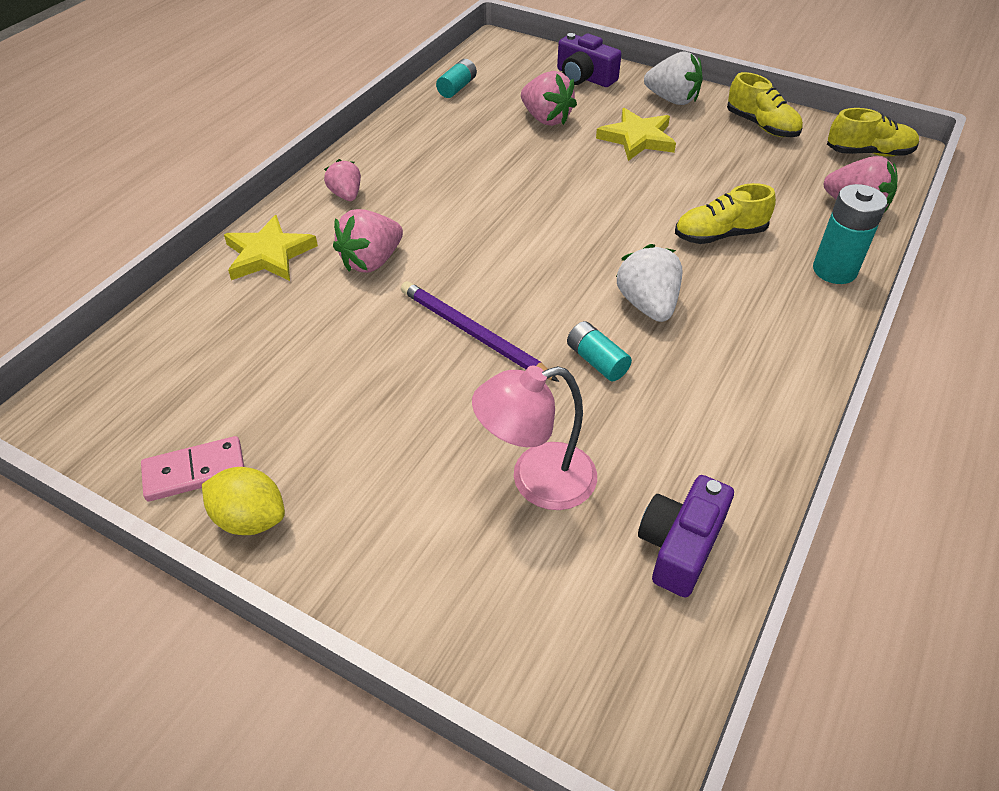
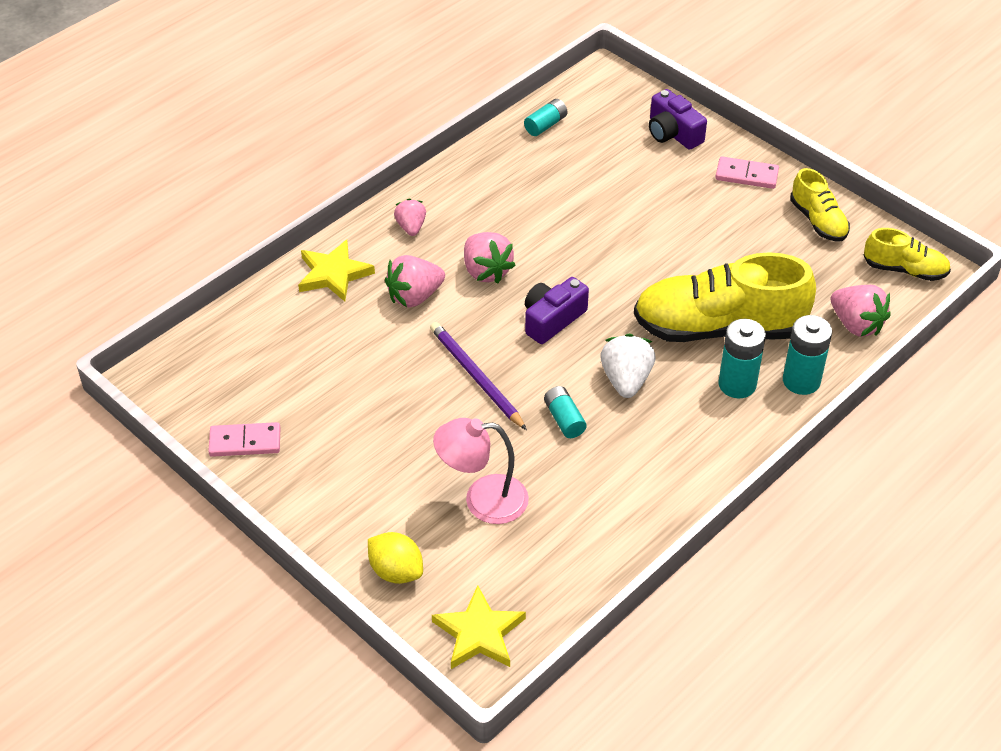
camera: 15 degrees right, 0 degrees up
yellow lemon [202,467,285,535] -> yellow lemon moved to [368,532,423,584]
pink strawberry [521,71,577,126] -> pink strawberry moved to [464,232,515,284]
yellow star [596,108,676,161] -> yellow star moved to [432,585,526,669]
purple camera [638,475,734,598] -> purple camera moved to [525,277,589,344]
white strawberry [644,51,703,105] -> pink domino [715,156,779,189]
yellow shoe [675,183,776,244] -> yellow shoe [634,252,816,342], size x1.96
none -> turquoise battery [718,319,766,398]

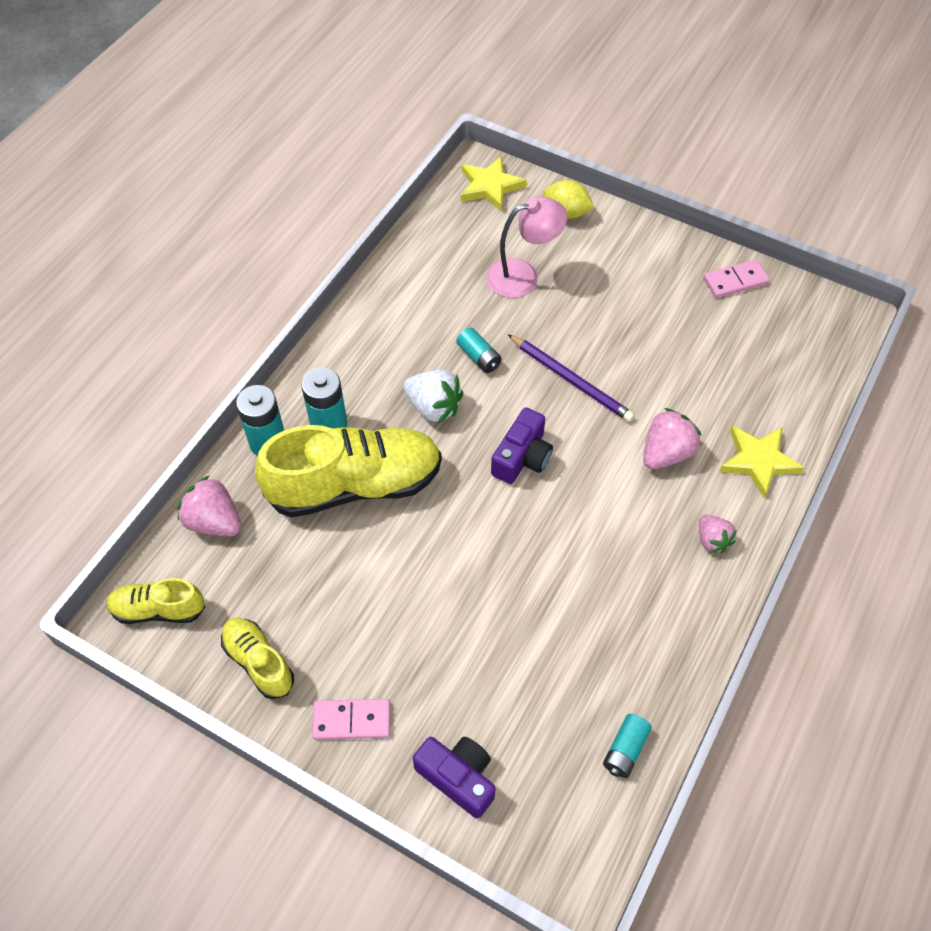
camera: 165 degrees right, 10 degrees up
pink strawberry [464,232,515,284] -> none
white strawberry [600,334,655,398] -> white strawberry turned 45 degrees counterclockwise [403,370,463,424]

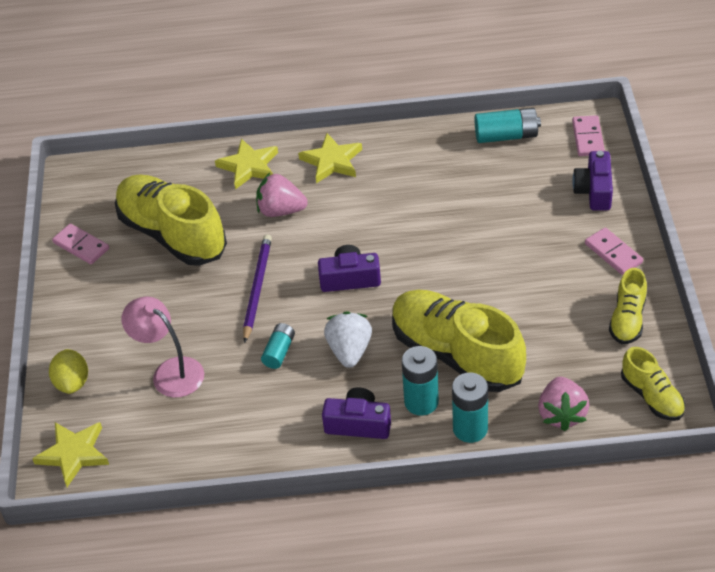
camera: 120 degrees left, 10 degrees down
turquoise battery [603,714,652,778] -> turquoise battery [475,108,541,143], size x1.57
pink strawberry [699,515,737,553] -> yellow star [298,133,362,183]
none -> yellow shoe [115,174,227,266]
none -> purple camera [322,388,391,439]
none -> pink domino [572,115,605,156]

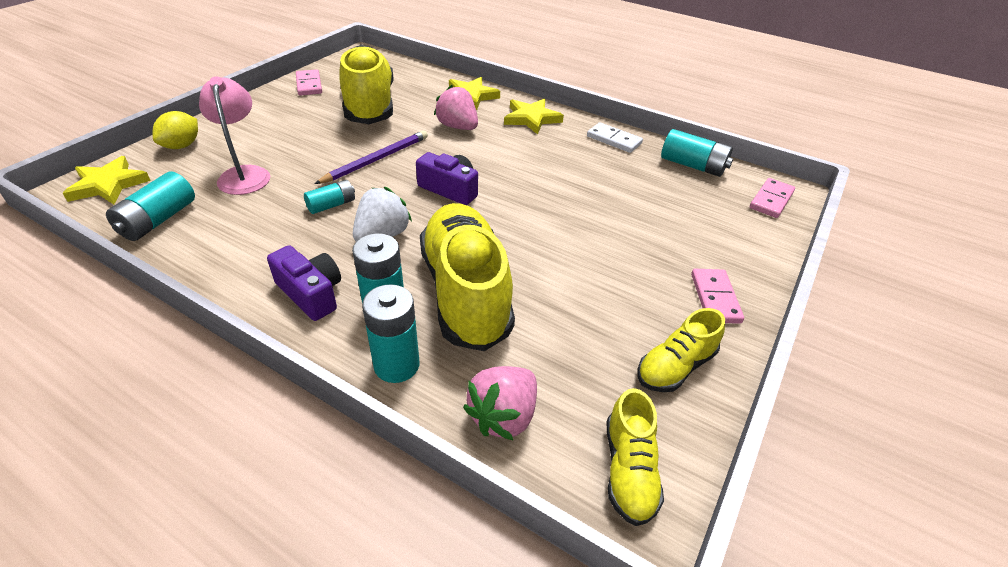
camera: 30 degrees right, 5 degrees down
purple camera [572,151,613,210] -> none
none -> turquoise battery [106,172,195,241]
none -> white domino [587,122,643,153]

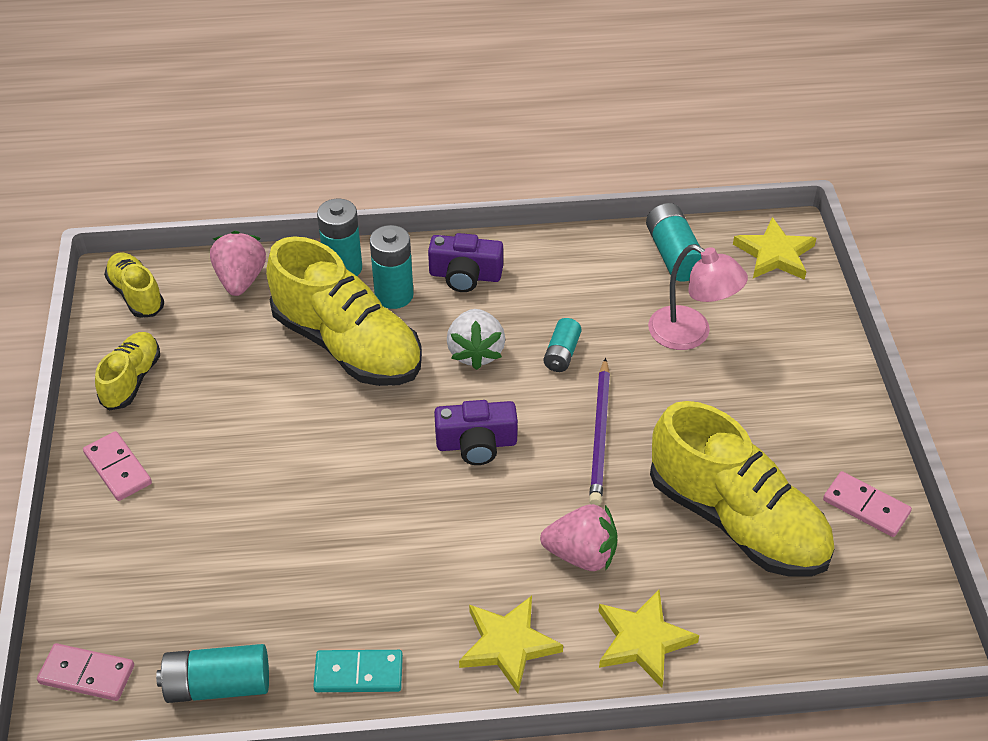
camera: 145 degrees right, 5 degrees up
yellow lemon [152,111,198,149] -> none
white domino [587,122,643,153] -> turquoise domino [313,650,403,692]
pink domino [750,178,795,218] -> pink domino turned 75 degrees counterclockwise [37,643,134,701]

